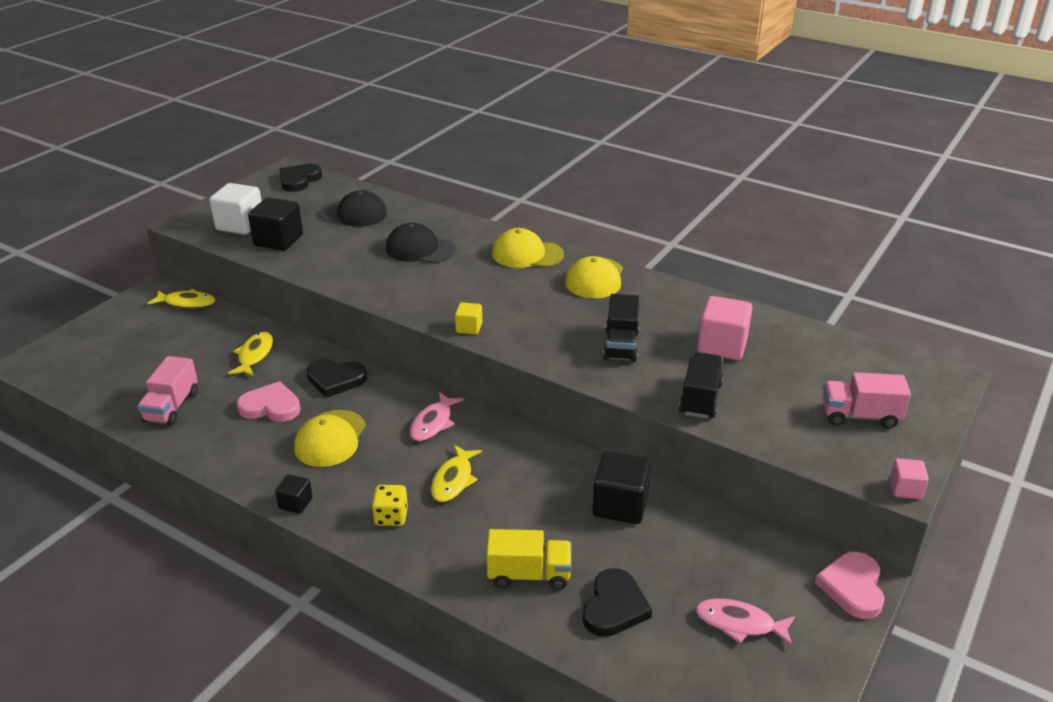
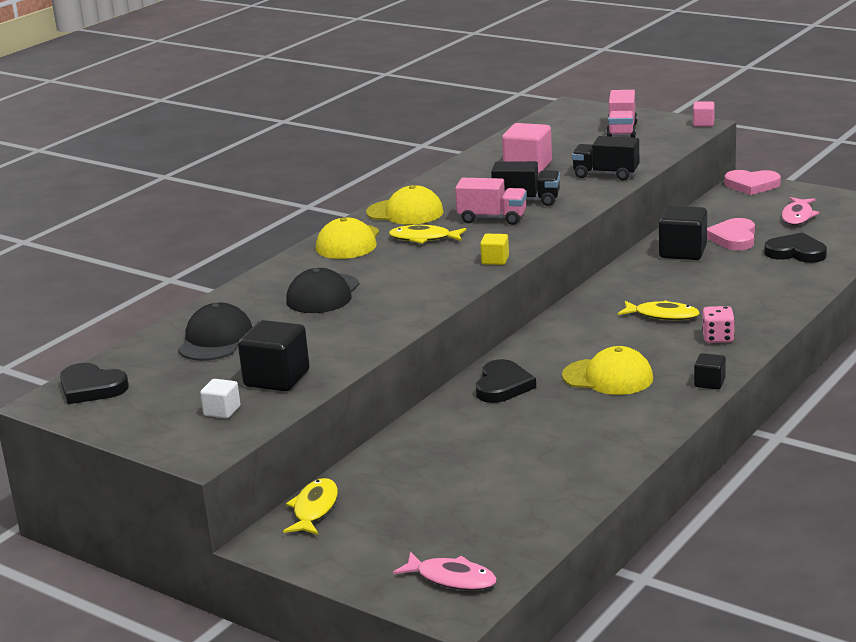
camera: 85 degrees left, 10 degrees down
pink truck [137,356,198,426] -> pink truck moved to [455,178,527,225]
white cube [209,183,262,235] -> white cube [200,379,240,418], size x0.54
yellow fish [228,332,273,376] -> yellow fish moved to [389,225,466,244]
pink heart [237,381,301,422] -> pink heart moved to [707,218,755,250]
yellow dice [372,485,408,526] -> pink dice [702,306,735,343]
pink fish [410,392,464,441] -> pink fish moved to [393,552,497,590]
yellow truck [486,529,571,590] -> none

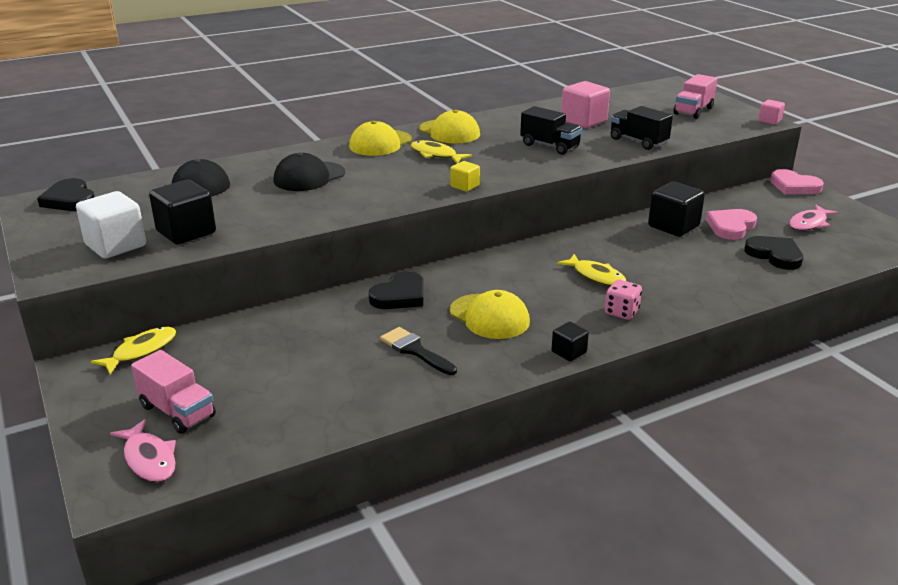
camera: 25 degrees right, 5 degrees up
white cube [200,379,240,418] -> white cube [76,191,146,259], size x1.87
pink truck [455,178,527,225] -> pink truck moved to [131,350,216,434]
none -> black brush [380,327,457,375]

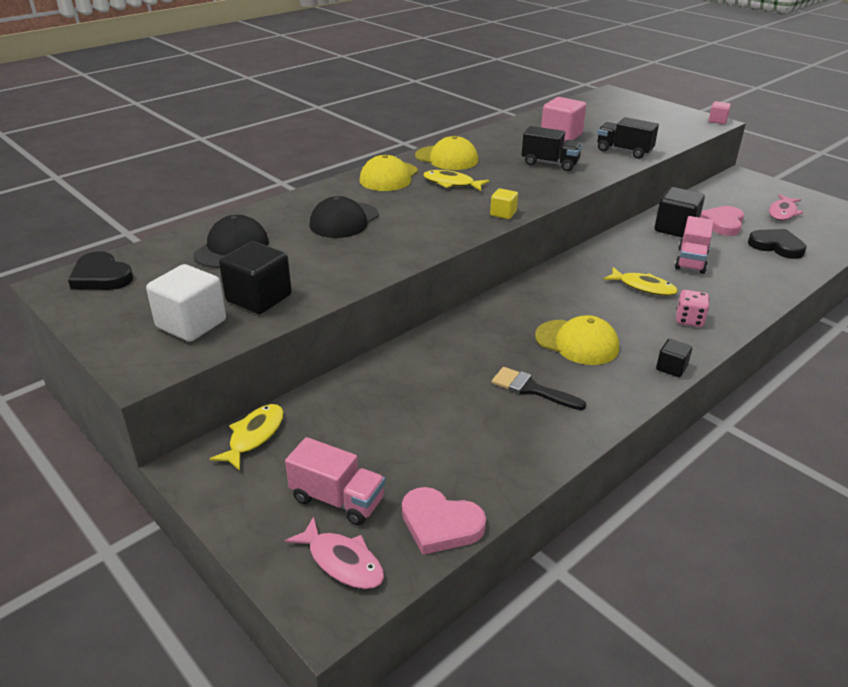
camera: 15 degrees left, 5 degrees up
black heart [369,271,424,309] -> none
pink truck [673,74,718,119] -> pink truck moved to [675,216,714,274]
pink heart [770,169,824,194] -> pink heart moved to [402,487,486,555]

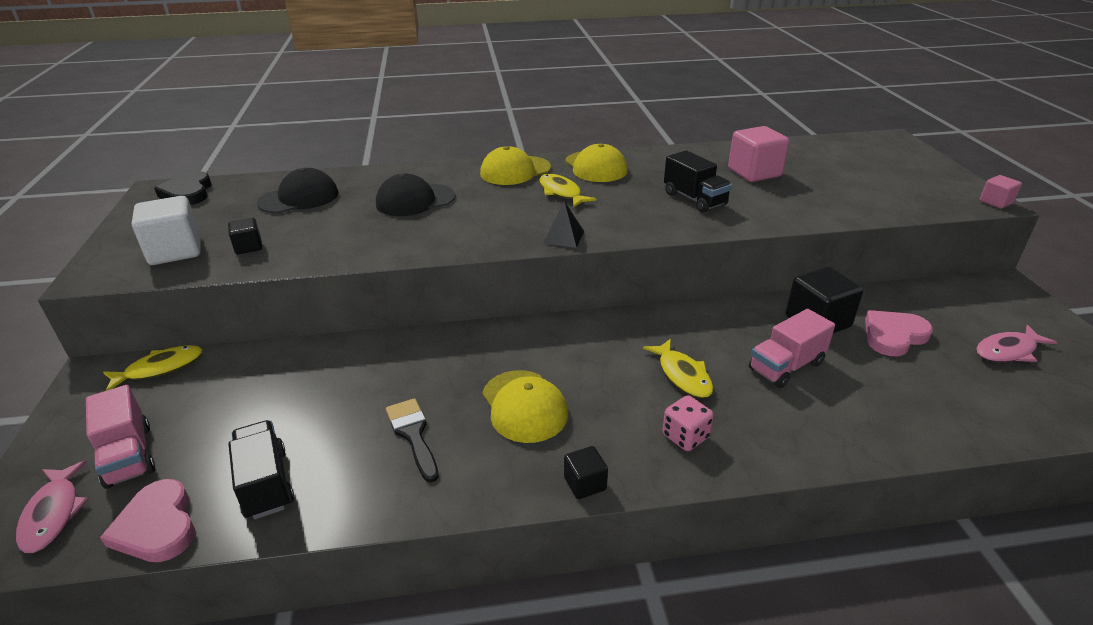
camera: 35 degrees right, 0 degrees up
black cube [219,241,292,314] -> black cube [228,218,262,254], size x0.54
yellow cube [490,188,518,219] -> black pyramid [543,201,584,248]
black truck [597,117,659,159] -> black truck moved to [228,420,294,519]
black heart [748,229,807,259] -> none

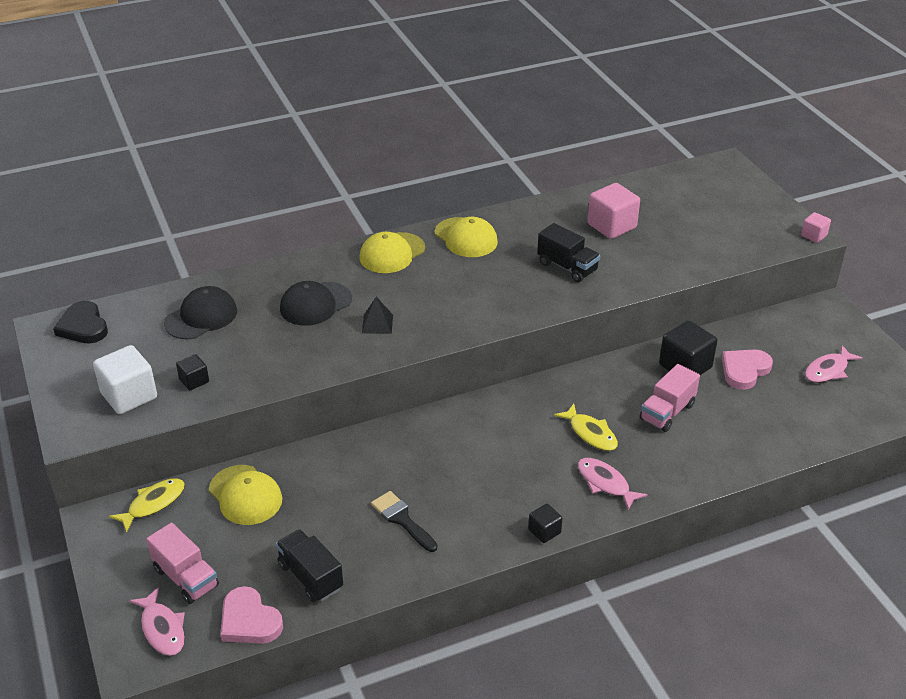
camera: 15 degrees left, 5 degrees up
yellow cap [482,370,568,443] -> yellow cap moved to [209,465,282,525]
yellow fish [539,174,596,208] -> none
black pyramid [543,201,584,248] -> black pyramid moved to [362,297,393,334]
pink dice [662,395,714,451] -> pink fish [577,458,648,511]

